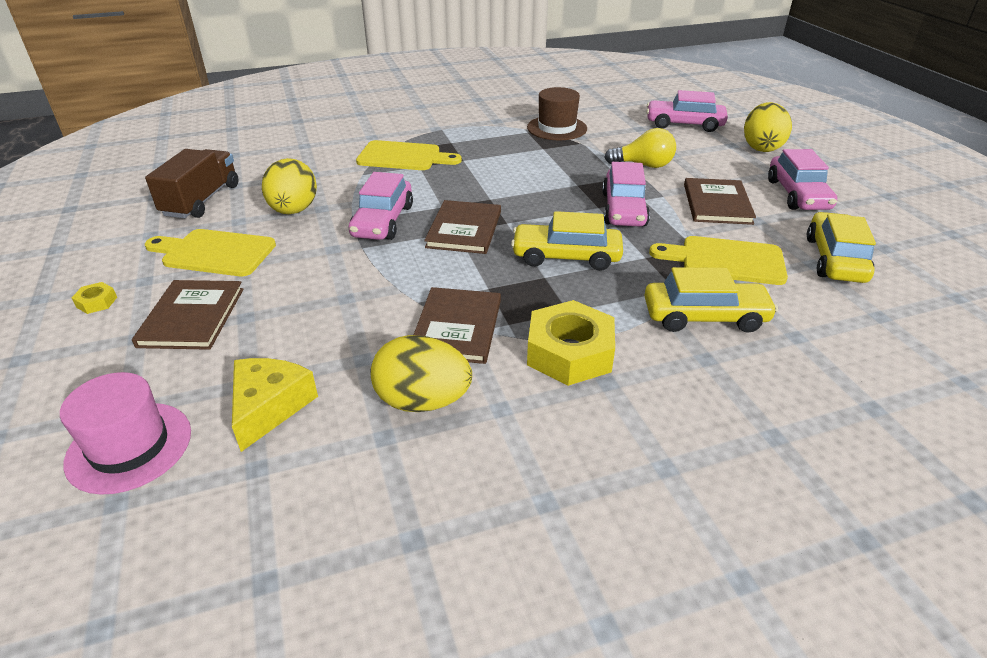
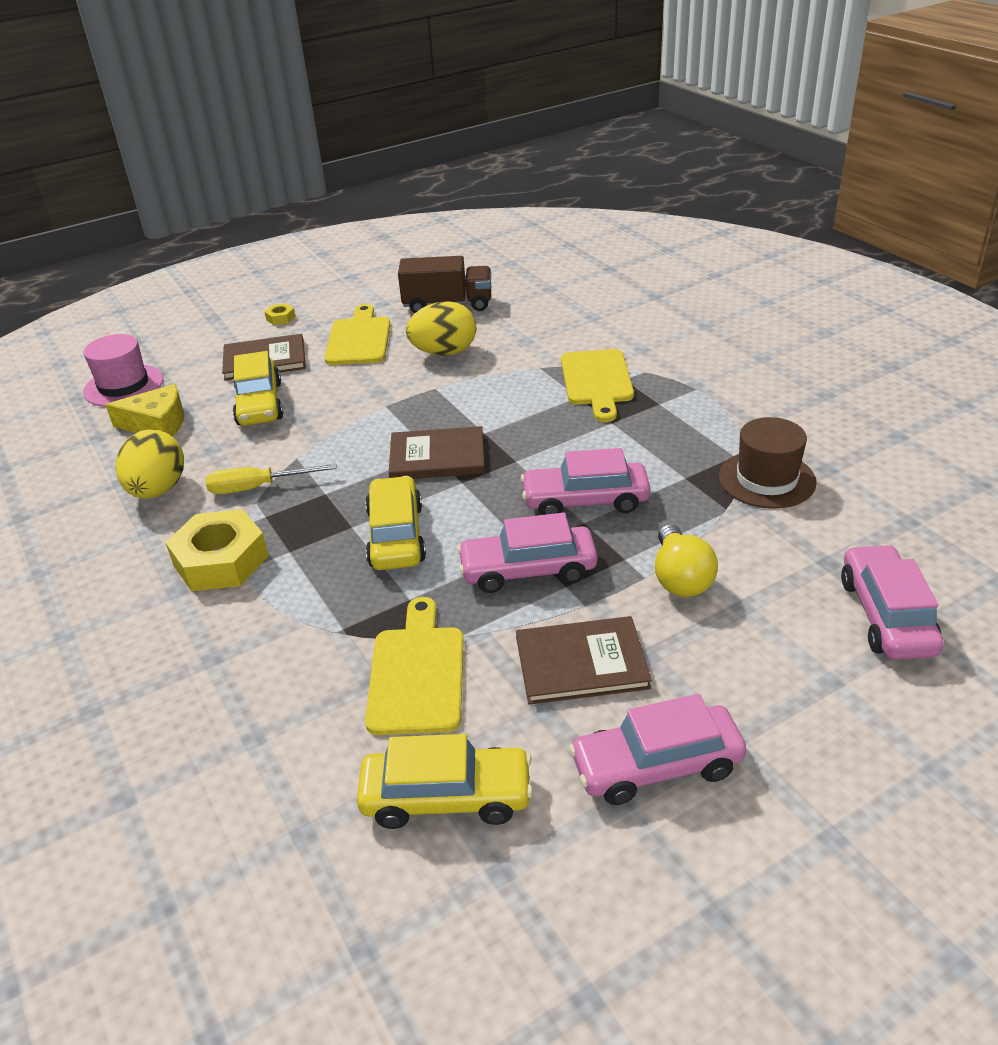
camera: 80 degrees right, 0 degrees up
pink car [349,172,413,240] -> pink car moved to [521,448,650,515]
brown book [414,287,501,364] -> yellow screwdriver [205,464,337,494]
yellow car [644,267,778,333] -> yellow car moved to [233,351,283,426]
yellow egg [744,102,792,152] -> none

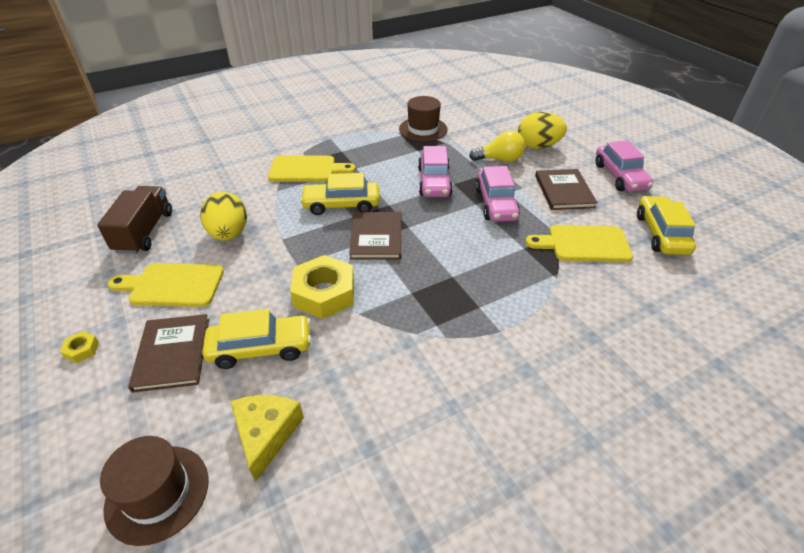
camera: 90 degrees left, 5 degrees up
pink hat [83,334,163,407] -> brown hat [100,436,208,546]
yellow egg [116,430,184,499] -> yellow egg moved to [518,112,567,149]
yellow nut [165,509,269,591] -> yellow nut moved to [290,255,354,319]
yellow screwdriver [205,464,337,494] -> none
yellow car [365,476,426,570] -> yellow car moved to [300,173,380,215]
pink car [841,544,944,659] -> none

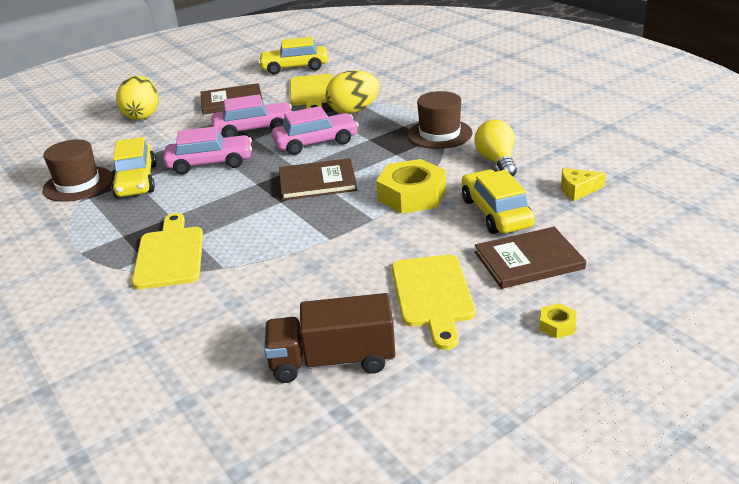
camera: 95 degrees left, 10 degrees down
brown hat [100,436,208,546] -> brown hat moved to [407,91,473,149]
yellow egg [200,192,247,241] -> yellow egg moved to [326,70,379,114]
yellow cheese [230,395,304,482] -> yellow cheese [561,168,606,201], size x0.67
yellow car [300,173,380,215] -> yellow car moved to [111,137,157,198]
yellow light bulb [469,131,525,162] -> yellow light bulb moved to [474,119,517,177]
pink car [596,140,654,192] -> pink car moved to [271,106,359,155]

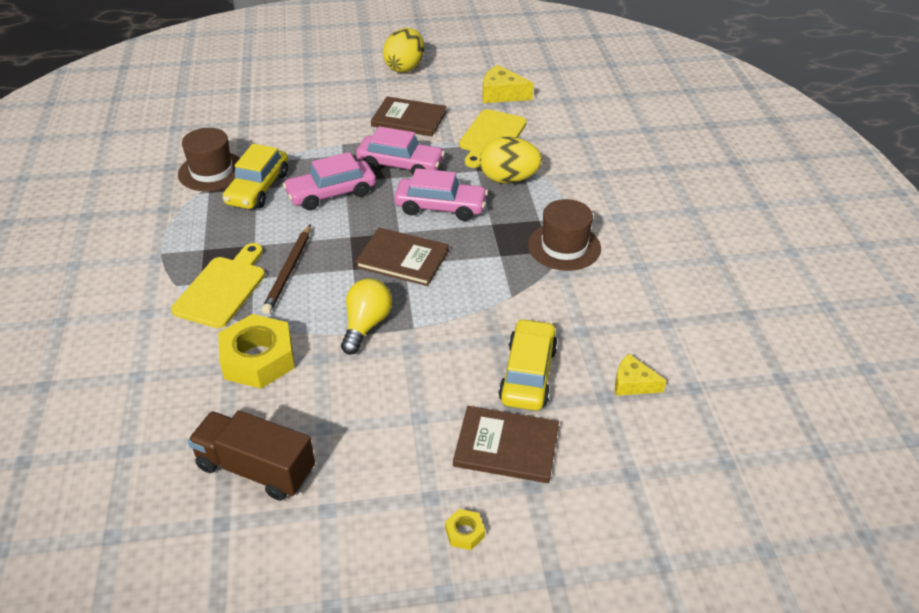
camera: 25 degrees right, 10 degrees up
yellow egg [116,76,159,120] -> yellow egg moved to [383,28,424,73]
pink car [163,126,252,175] -> pink car turned 135 degrees clockwise [283,152,376,210]
yellow car [258,37,328,75] -> yellow cheese [482,65,534,103]
yellow nut [376,159,446,214] -> yellow nut moved to [218,314,295,389]
yellow cutting board [392,255,475,350] -> none
yellow light bulb [474,119,517,177] -> yellow light bulb moved to [341,279,392,355]
none -> brown pencil [262,224,311,314]

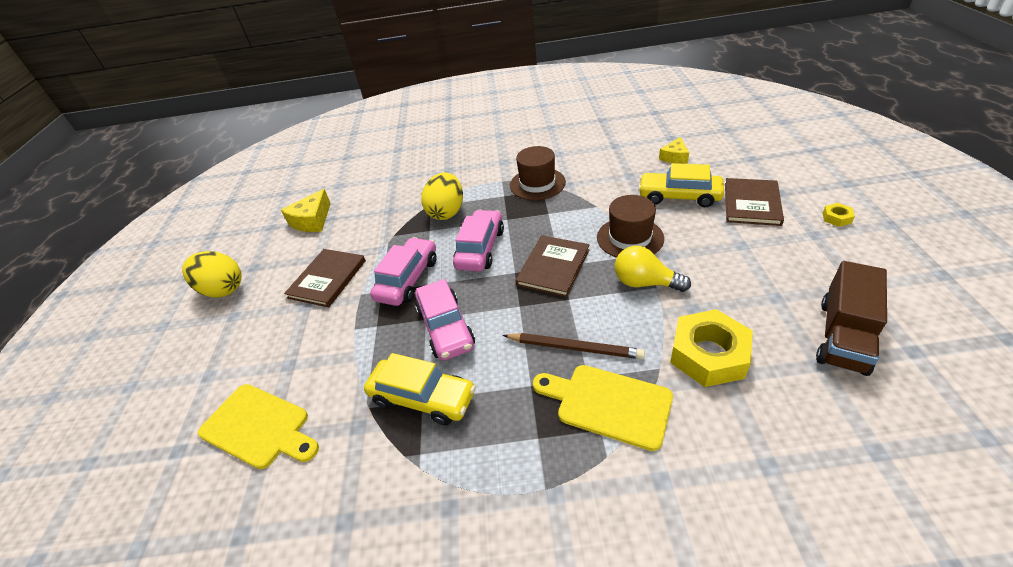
camera: 80 degrees left, 0 degrees up
brown hat [178,128,240,191] -> brown hat moved to [597,195,664,258]
yellow cutting board [459,109,527,168] -> yellow cutting board moved to [198,384,319,469]

